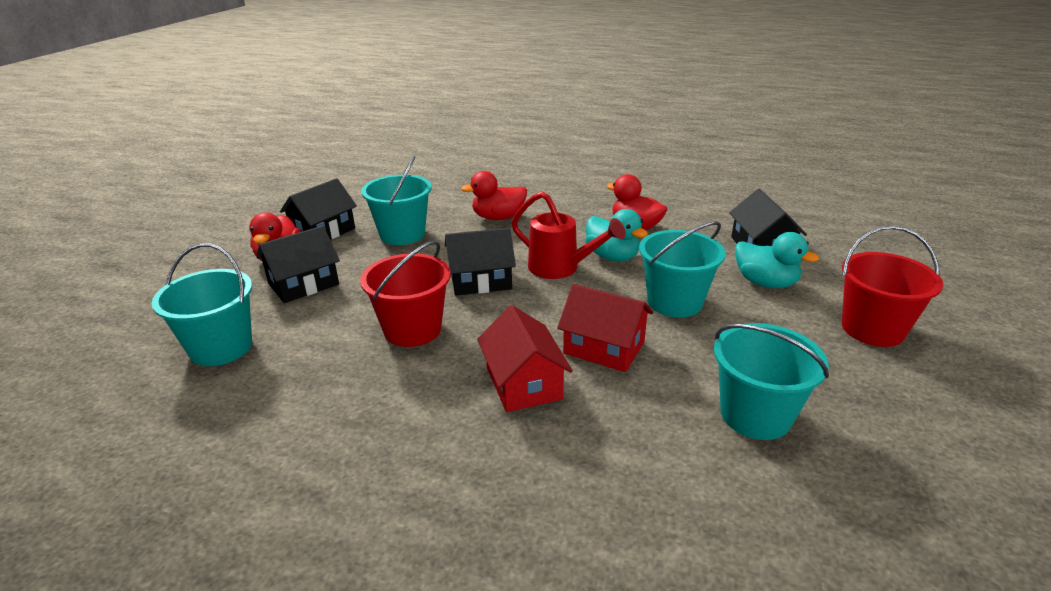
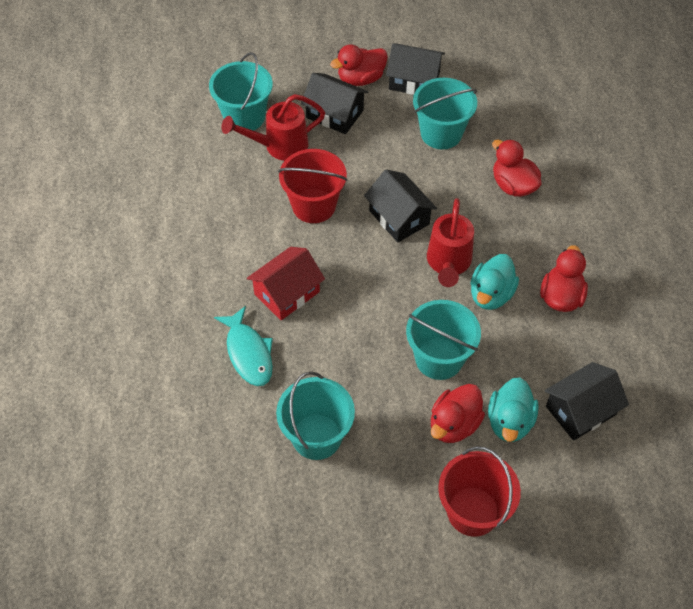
camera: 65 degrees right, 25 degrees up
red house [557,284,653,372] -> none
none -> turquoise fish [214,306,273,386]
none -> red watering can [222,94,325,161]
none -> red duck [431,384,485,443]

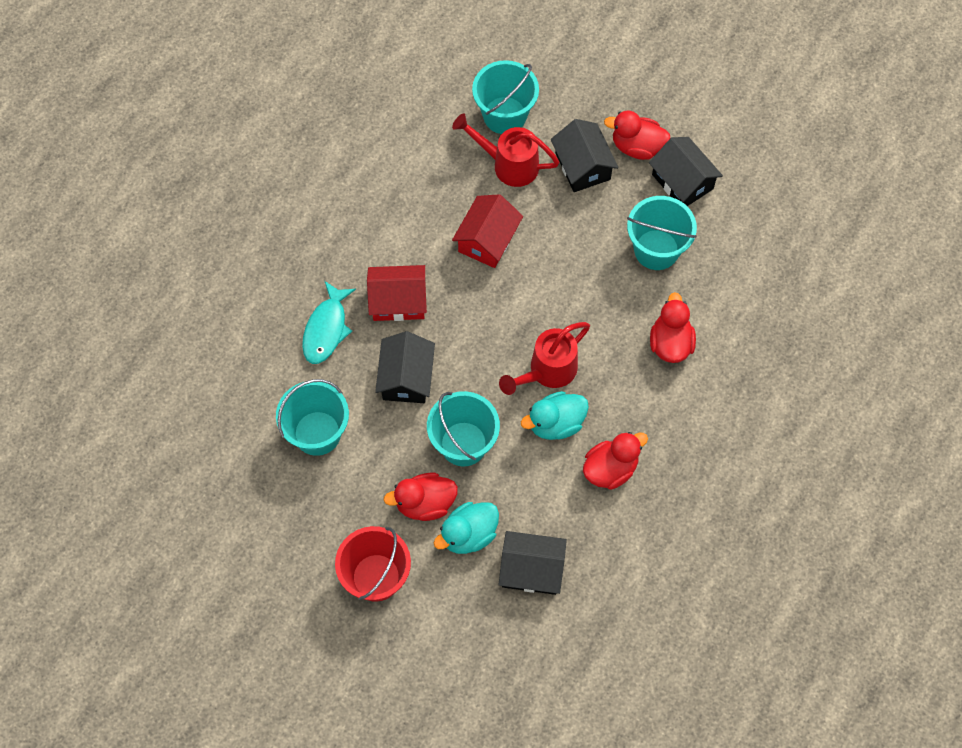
camera: 40 degrees right, 10 degrees up
red bucket [278,149,348,223] -> red house [452,194,523,268]
black house [364,169,437,242] -> black house moved to [375,331,435,403]

